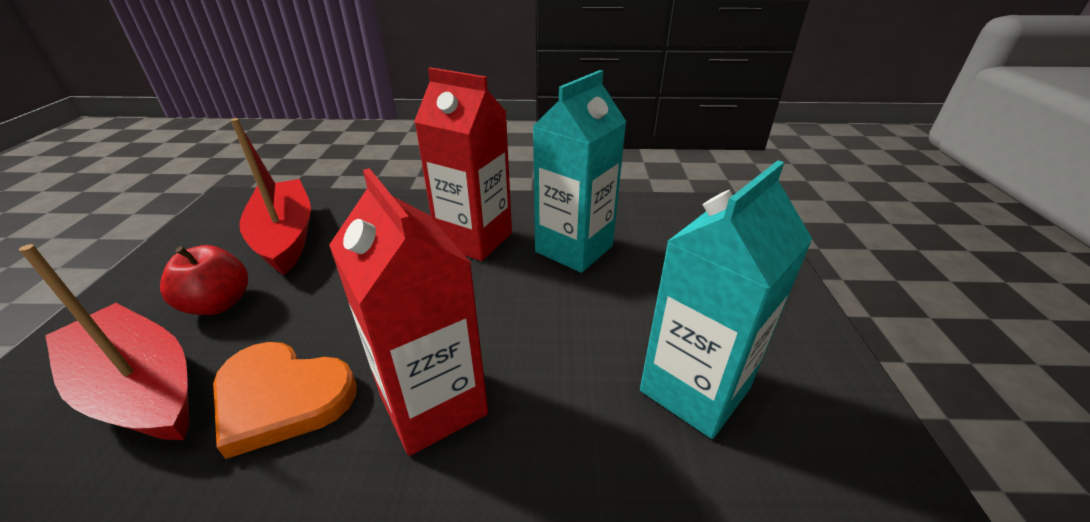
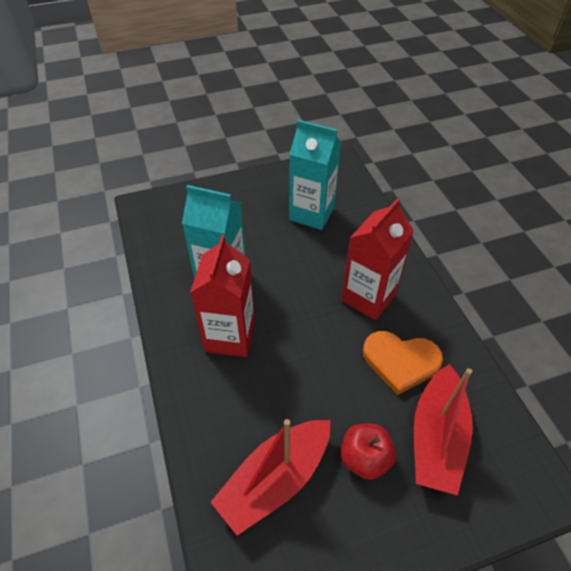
camera: 110 degrees left, 15 degrees up
orange heart [213,342,357,459] -> orange heart turned 105 degrees clockwise [363,331,443,395]

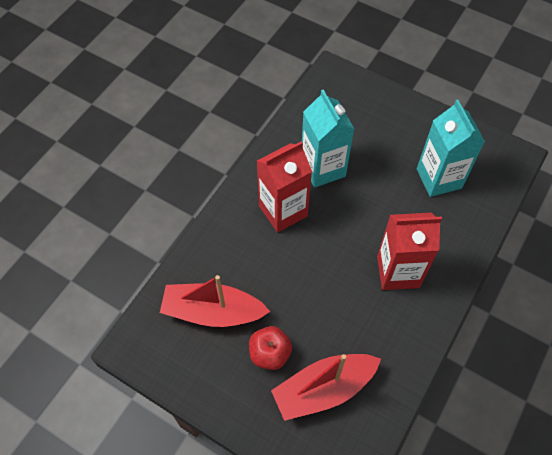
camera: 50 degrees right, 10 degrees up
orange heart [363,331,443,395] -> none

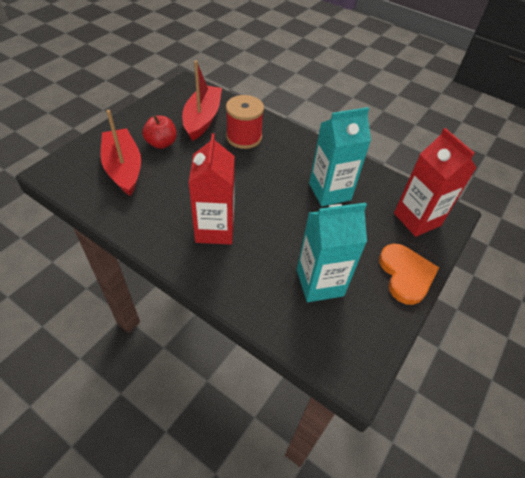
camera: 90 degrees right, 10 degrees down
red carton [257,141,312,233] -> red carton moved to [394,128,477,237]
none -> red spool [226,95,264,149]
none -> orange heart [379,244,439,305]

